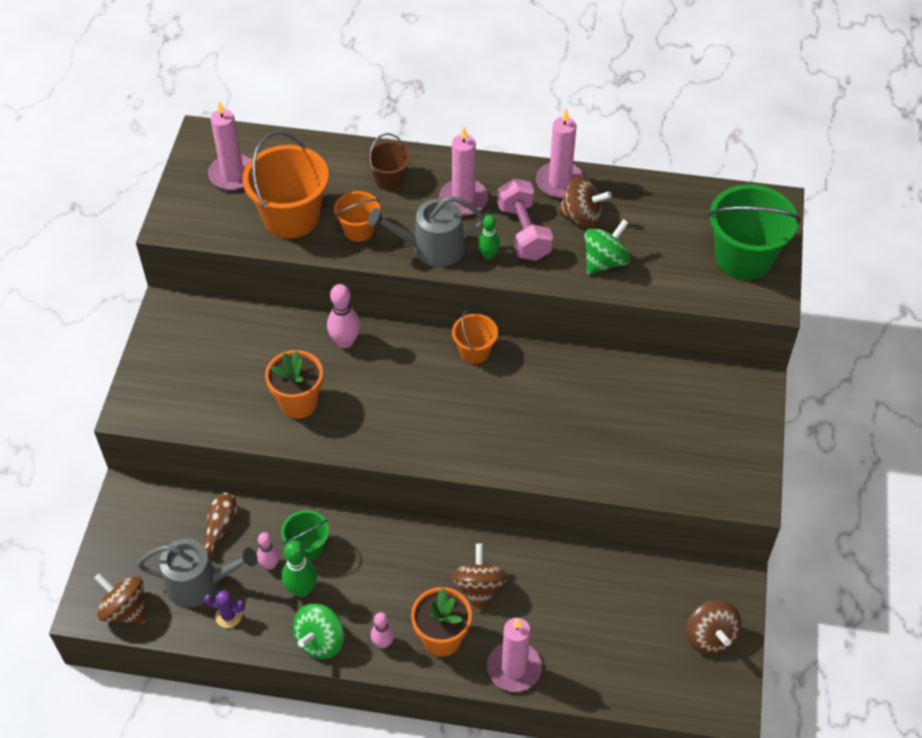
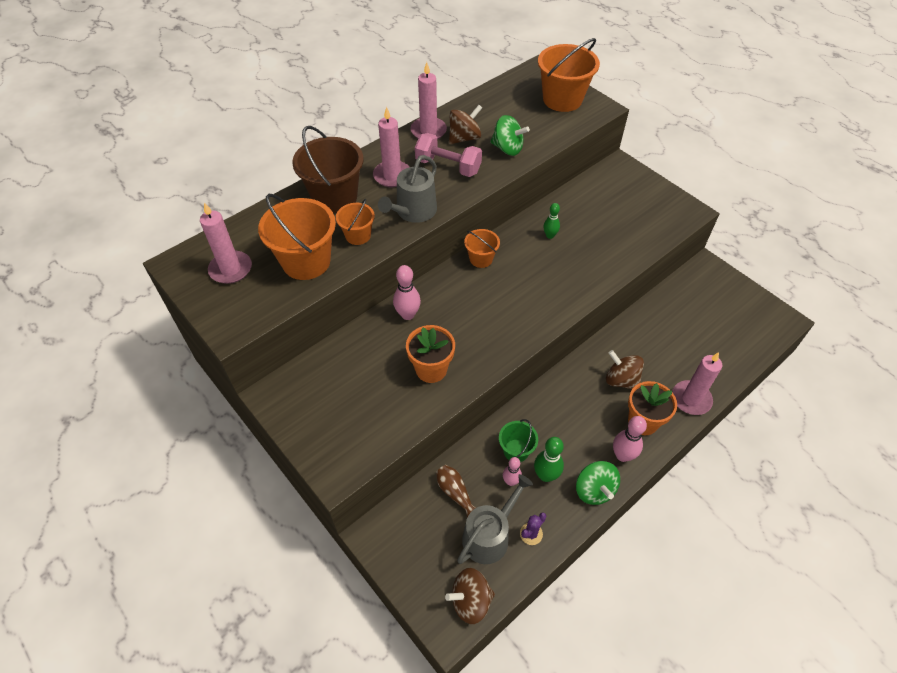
camera: 50 degrees left, 0 degrees up
brown bucket [366,133,411,190] -> brown bucket [292,126,364,213], size x1.85
pink bowling pin [371,612,394,648] -> pink bowling pin [613,416,647,462], size x1.52
green bowling pin [478,215,500,260] -> green bowling pin moved to [543,203,560,239]
green spinning top [584,219,631,274] -> green spinning top turned 120 degrees clockwise [490,115,530,156]
brown spinning top [687,601,742,654] -> none
green bucket [708,184,800,280] -> orange bucket [538,38,600,112]

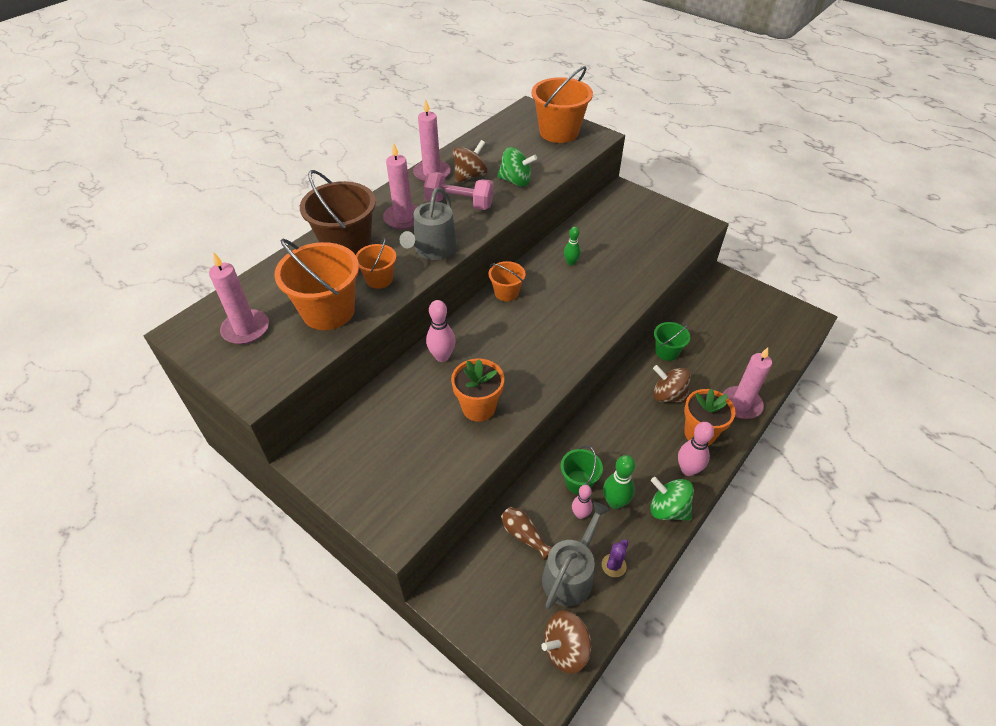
camera: 10 degrees left, 5 degrees down
green spinning top [576,461,620,505] -> green spinning top turned 150 degrees clockwise [650,477,694,521]
none -> green bucket [654,322,690,361]

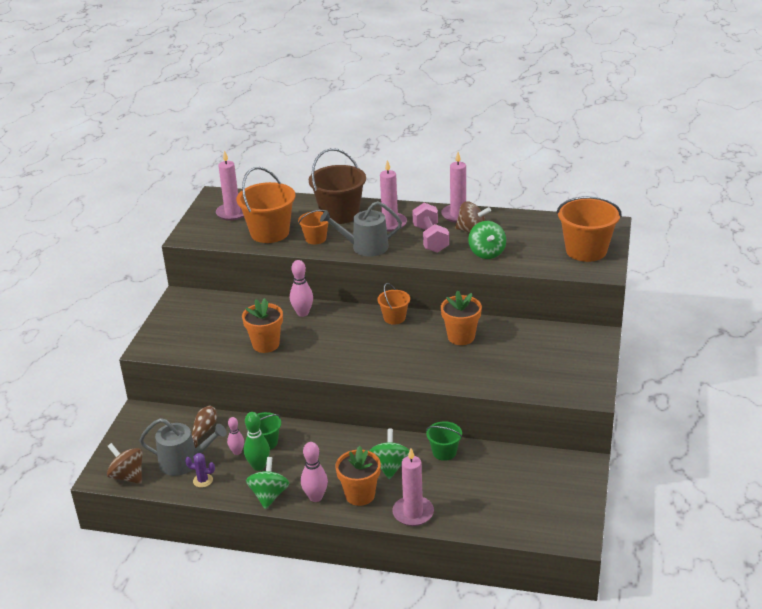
camera: 65 degrees right, 15 degrees down
green bowling pin [564,227,581,266] -> orange flower pot [441,291,482,345]
brown spinning top [653,365,691,404] -> green spinning top [370,429,410,479]

